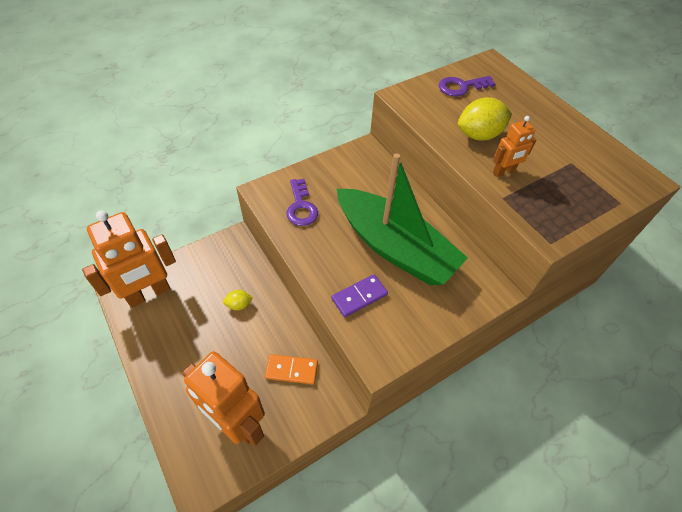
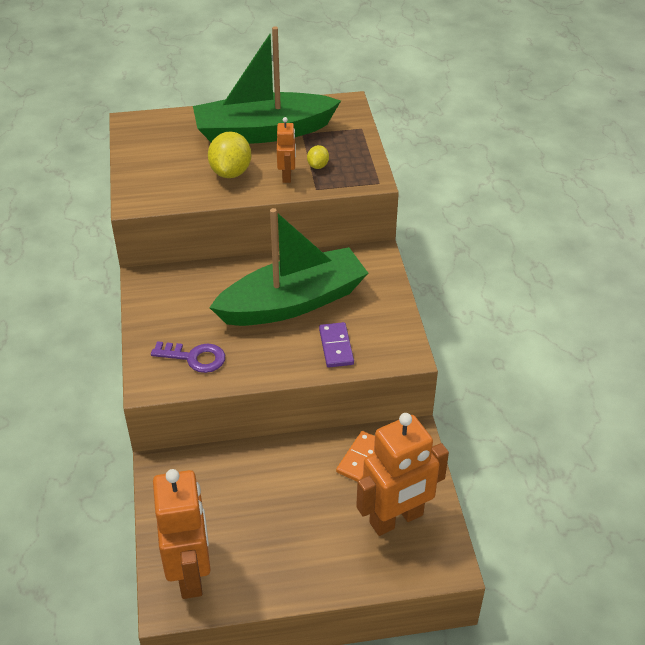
camera: 65 degrees left, 10 degrees down
yellow lemon [223,290,253,310] -> yellow lemon moved to [307,145,329,169]
purple key [439,76,495,96] -> none
none -> green boat [193,26,341,144]

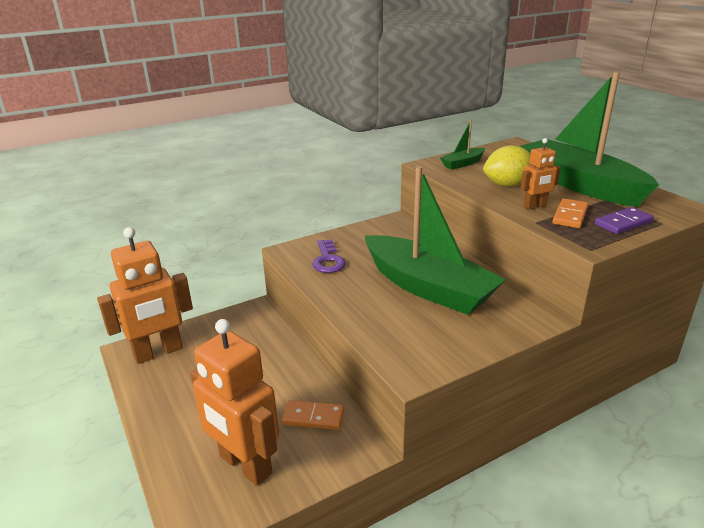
camera: 70 degrees right, 15 degrees down
yellow lemon [307,145,329,169] -> orange domino [552,199,589,228]
purple domino [319,322,354,367] -> purple domino moved to [595,207,654,234]
none -> green boat [440,120,485,170]

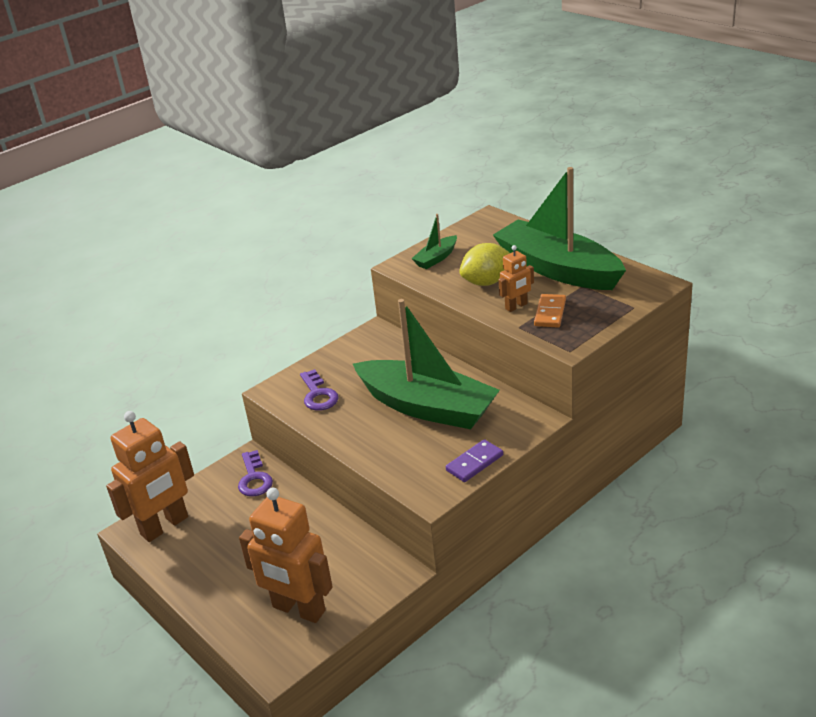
camera: 10 degrees left, 5 degrees up
orange domino [281,400,344,430] -> none
purple domino [595,207,654,234] -> purple domino moved to [446,439,503,482]
none -> purple key [238,450,273,497]

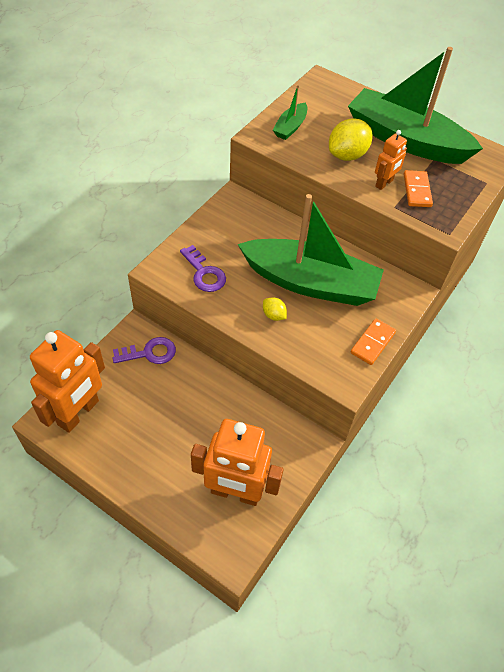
camera: 20 degrees left, 20 degrees up
purple key [238,450,273,497] -> purple key turned 75 degrees counterclockwise [113,337,176,364]
purple domino [446,439,503,482] -> orange domino [351,318,396,365]
none -> yellow lemon [263,297,287,321]

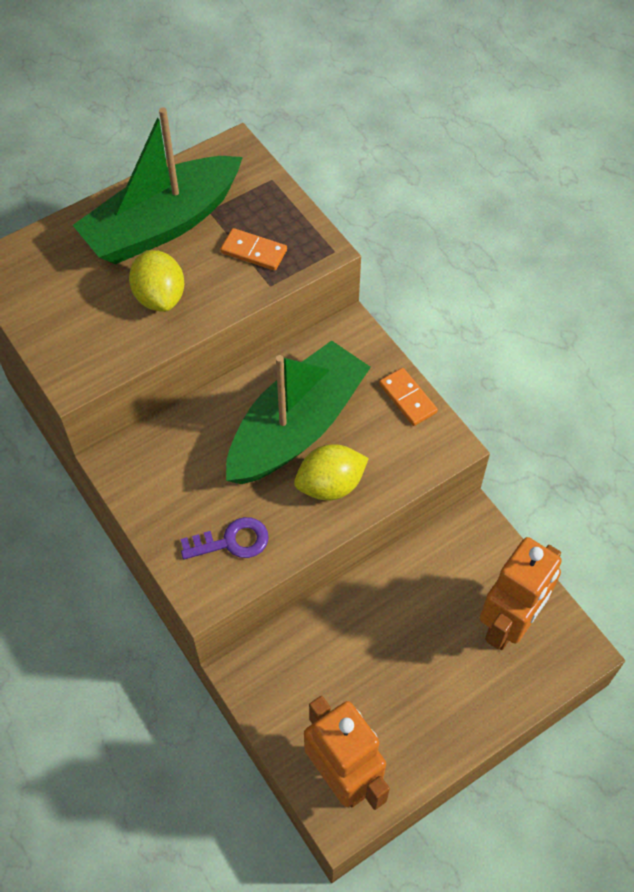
camera: 65 degrees left, 5 degrees up
purple key [113,337,176,364] -> none
yellow lemon [263,297,287,321] -> yellow lemon [294,444,369,500], size x1.94
green boat [273,85,307,140] -> none
orange robot [375,130,407,190] -> none

